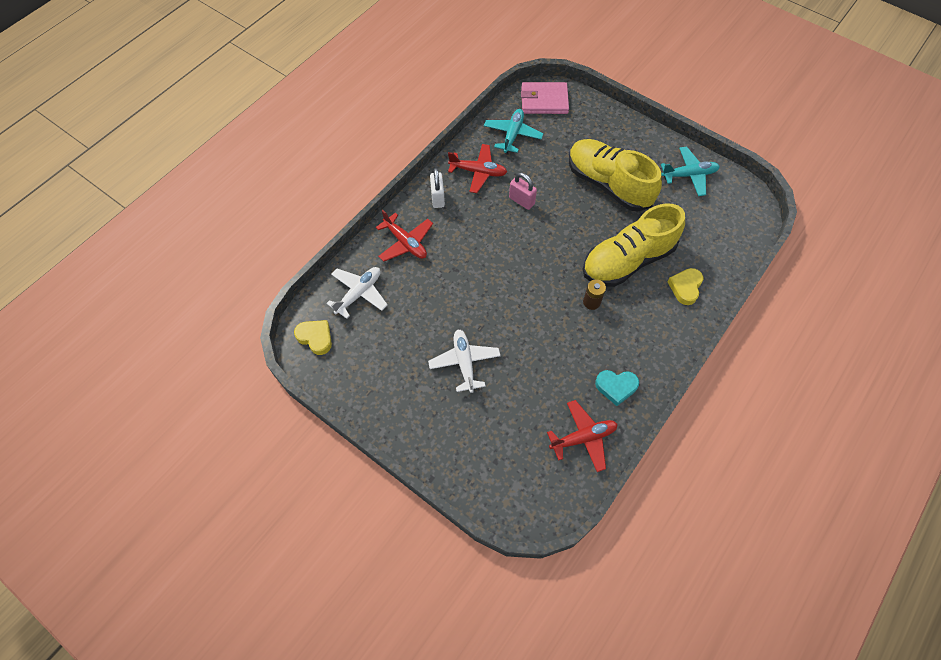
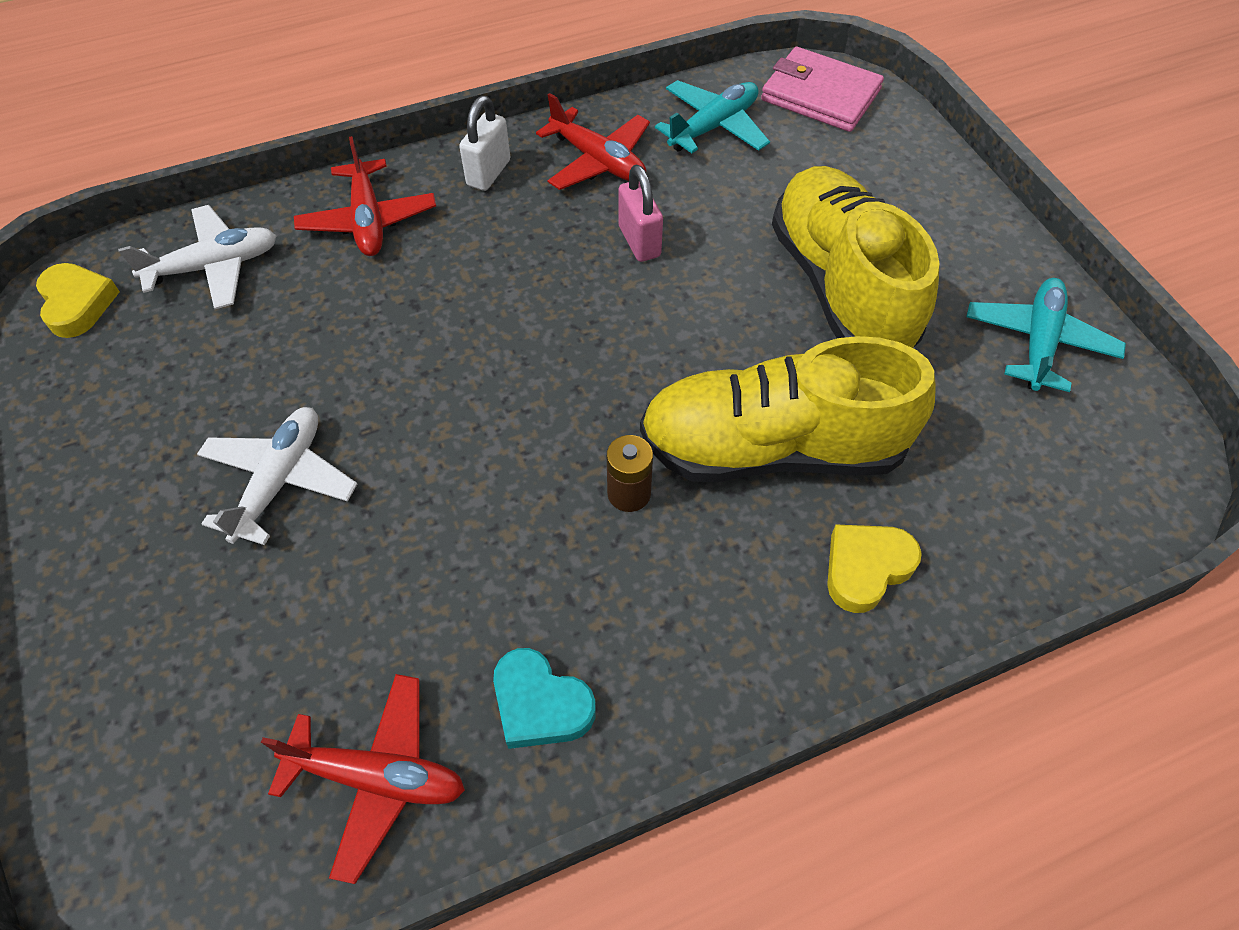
camera: 30 degrees right, 5 degrees down
turquoise plane [661,147,720,196] -> turquoise plane turned 90 degrees counterclockwise [966,278,1126,392]

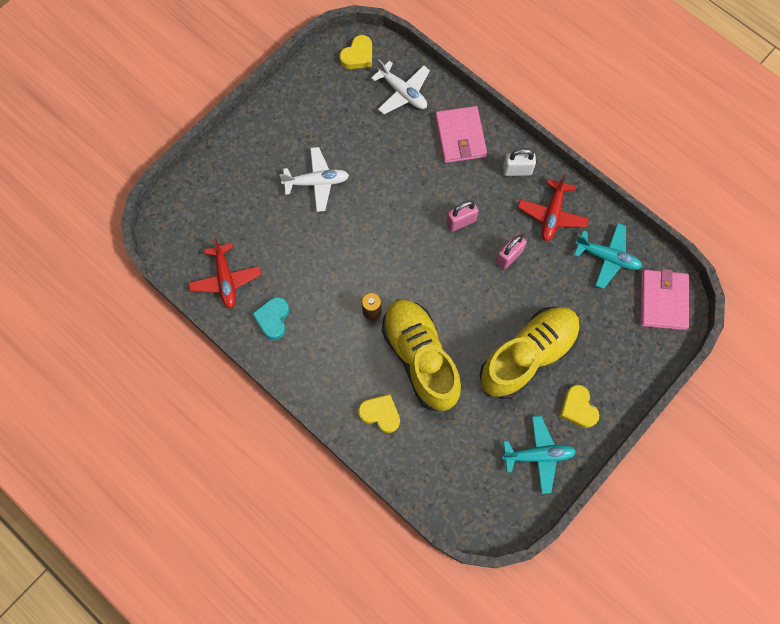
camera: 65 degrees right, 15 degrees up
red plane [294,136,436,256] -> pink wallet [435,106,487,163]
none -> pink padlock [446,200,479,232]
none -> yellow heart [560,385,599,428]

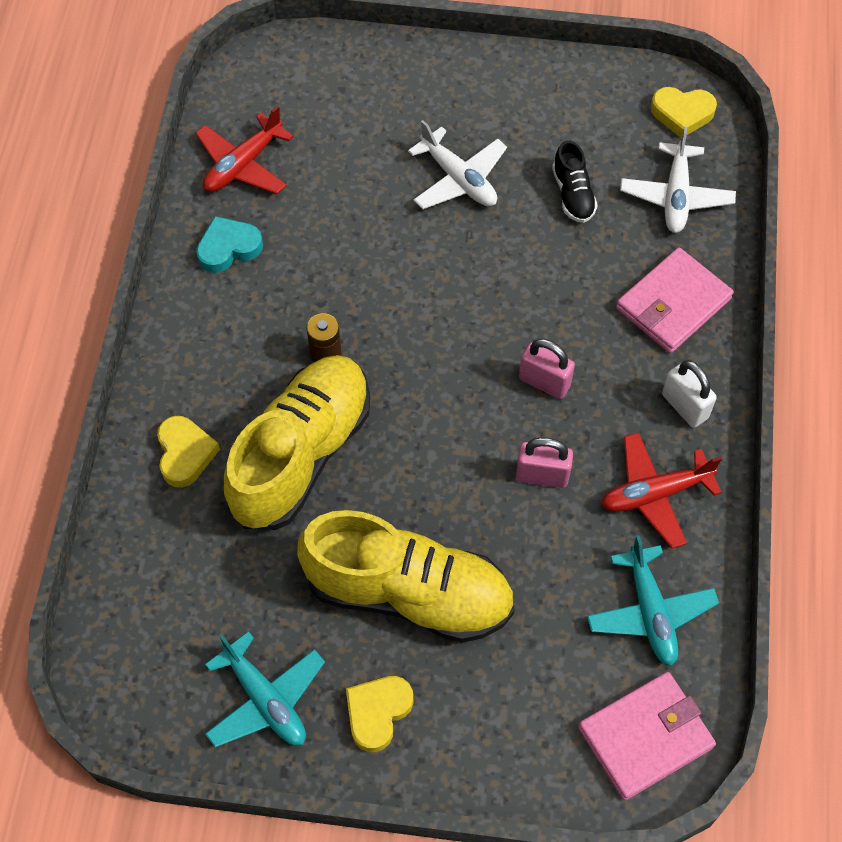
camera: 55 degrees right, 10 degrees down
none -> black shoe [552,141,598,223]

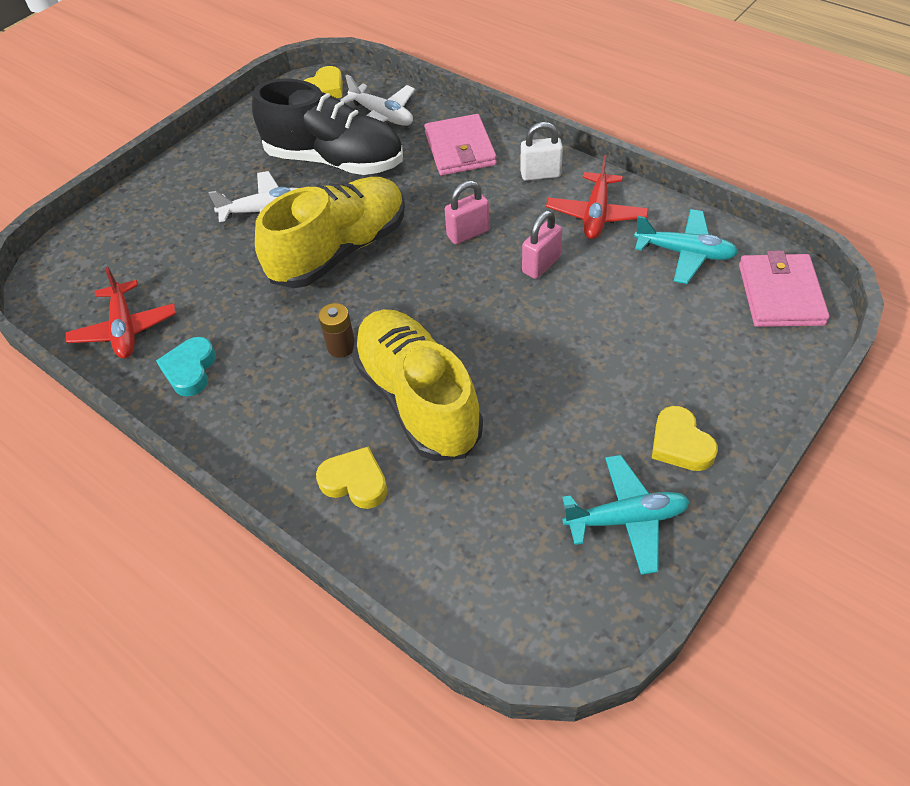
camera: 55 degrees left, 10 degrees down
yellow shoe [297,510,515,643] -> yellow shoe moved to [255,177,405,288]
black shoe [552,141,598,223] -> black shoe [252,79,403,175], size x2.29

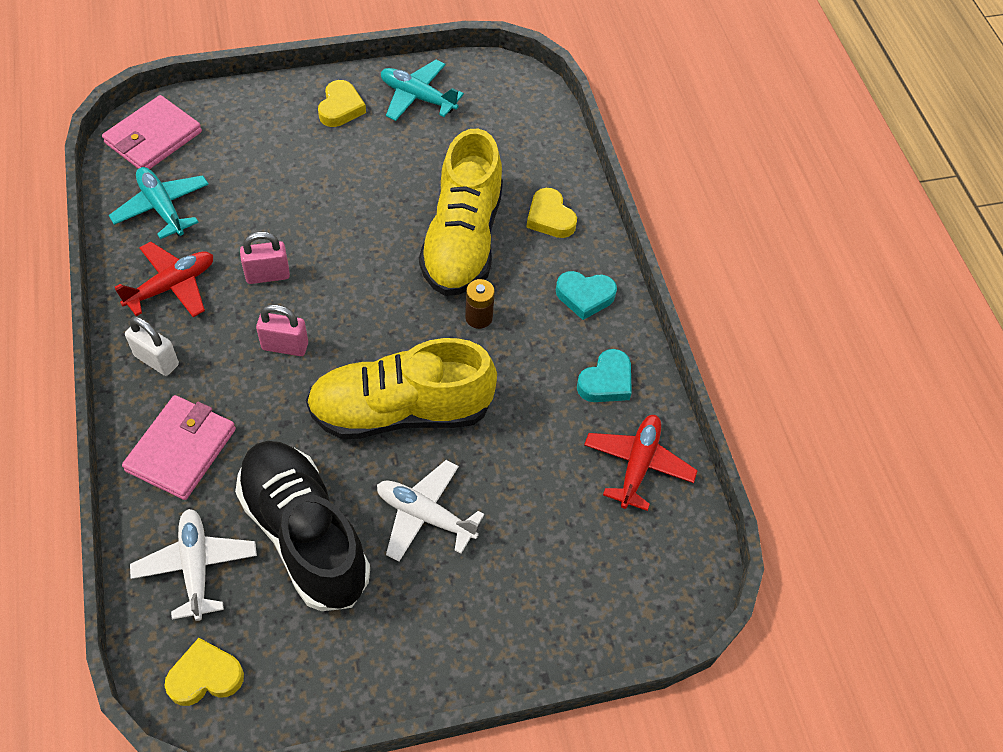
camera: 150 degrees left, 5 degrees up
none -> turquoise heart [556,271,617,320]

